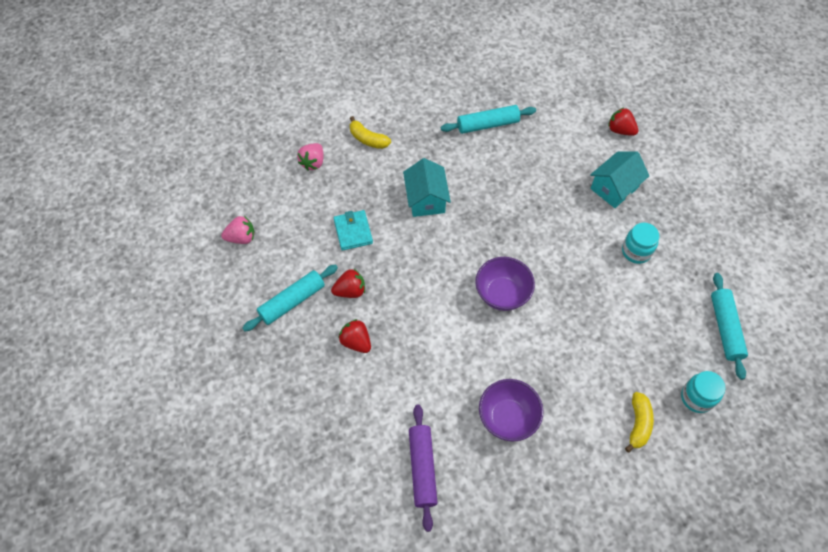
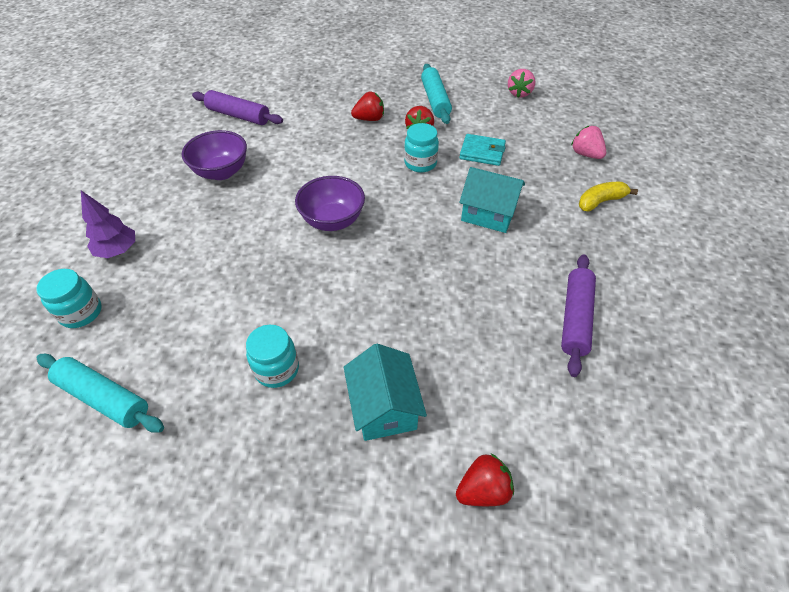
camera: 120 degrees right, 10 degrees down
turquoise rolling pin [441,105,536,134] -> purple rolling pin [561,254,596,377]
yellow banana [625,392,654,453] -> purple tree [81,190,135,258]
none -> turquoise jar [404,123,439,173]

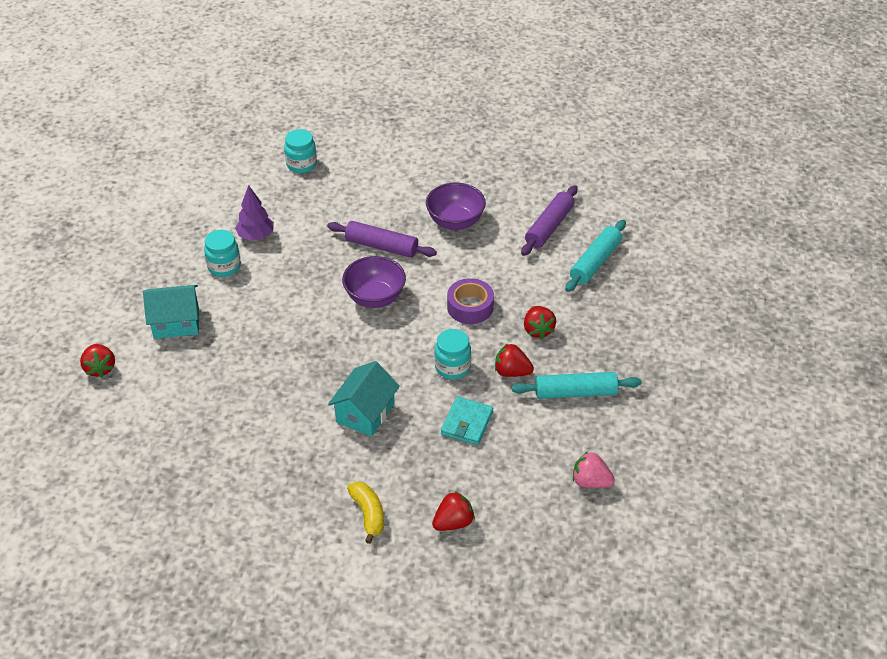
camera: 95 degrees right, 5 degrees down
turquoise rolling pin [36,354,164,433] -> turquoise rolling pin moved to [565,220,626,292]
purple tree [81,190,135,258] -> purple tree moved to [235,185,274,241]
purple rolling pin [561,254,596,377] -> purple rolling pin moved to [327,221,437,258]
pink strawberry [571,125,606,159] -> red strawberry [432,491,475,531]
none -> purple tape [447,278,494,324]

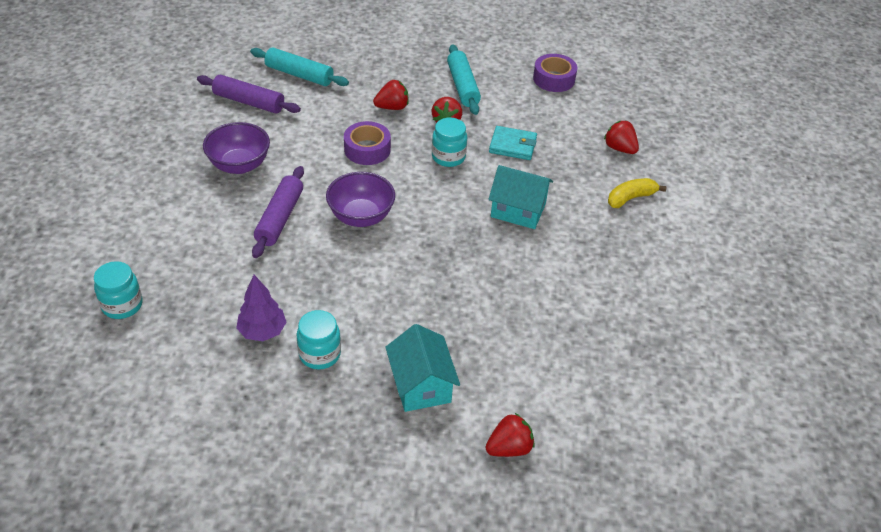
camera: 100 degrees left, 0 degrees up
pink strawberry [573,451,615,488] -> purple tape [533,54,577,92]

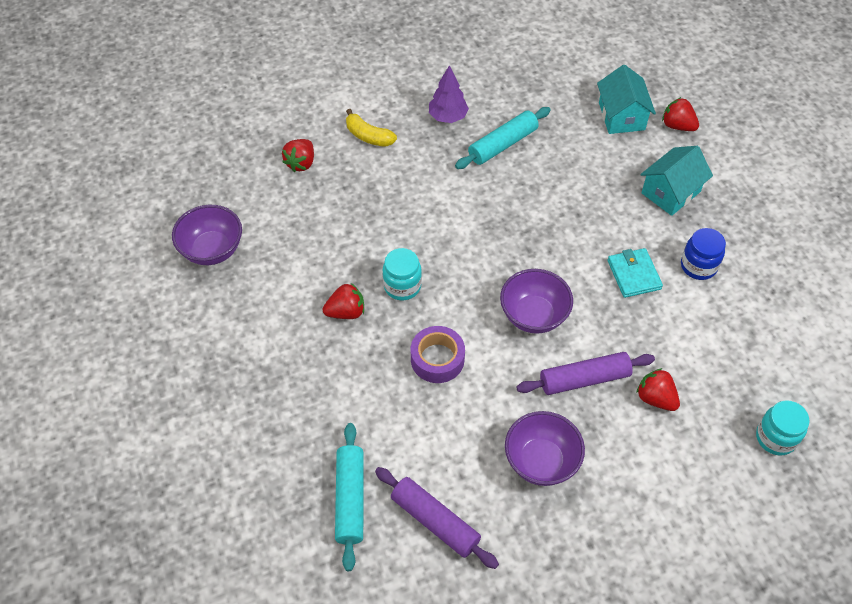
camera: 115 degrees left, 10 degrees up
purple rolling pin [197,75,301,114] -> purple rolling pin turned 45 degrees counterclockwise [375,467,499,569]
purple tree [236,275,287,341] -> purple tree moved to [429,65,469,123]
turquoise jar [297,310,341,369] -> blue jar [681,228,726,280]
red strawberry [373,80,409,110] -> red strawberry moved to [636,368,680,411]
turquoise rolling pin [447,44,481,115] -> turquoise rolling pin moved to [455,107,550,169]
turquoise house [488,165,553,229] -> turquoise house moved to [597,65,656,134]
turquoise wallet [489,126,537,160] -> turquoise wallet moved to [608,248,663,298]
purple tape [533,54,577,92] -> purple bowl [172,205,242,265]

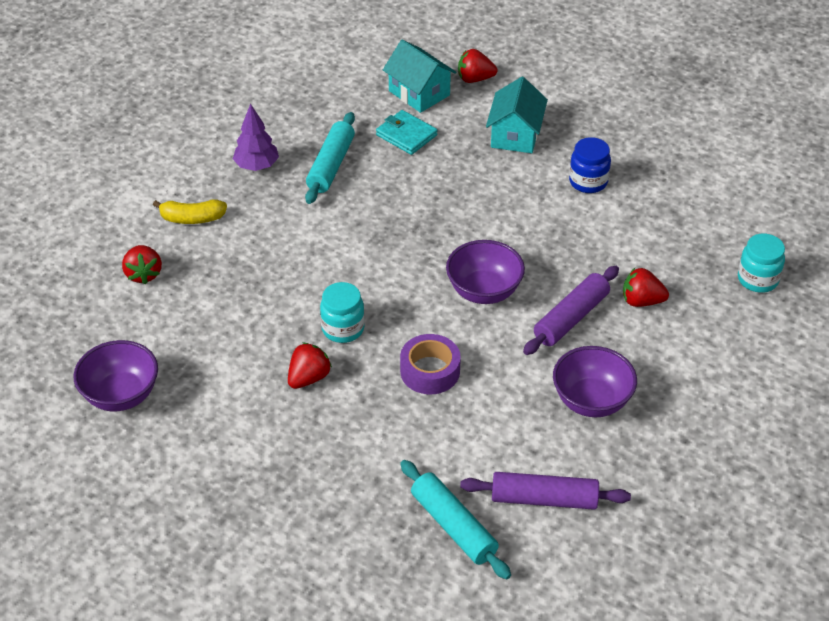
camera: 35 degrees left, 10 degrees down
turquoise wallet [608,248,663,298] -> turquoise wallet moved to [376,110,438,155]

